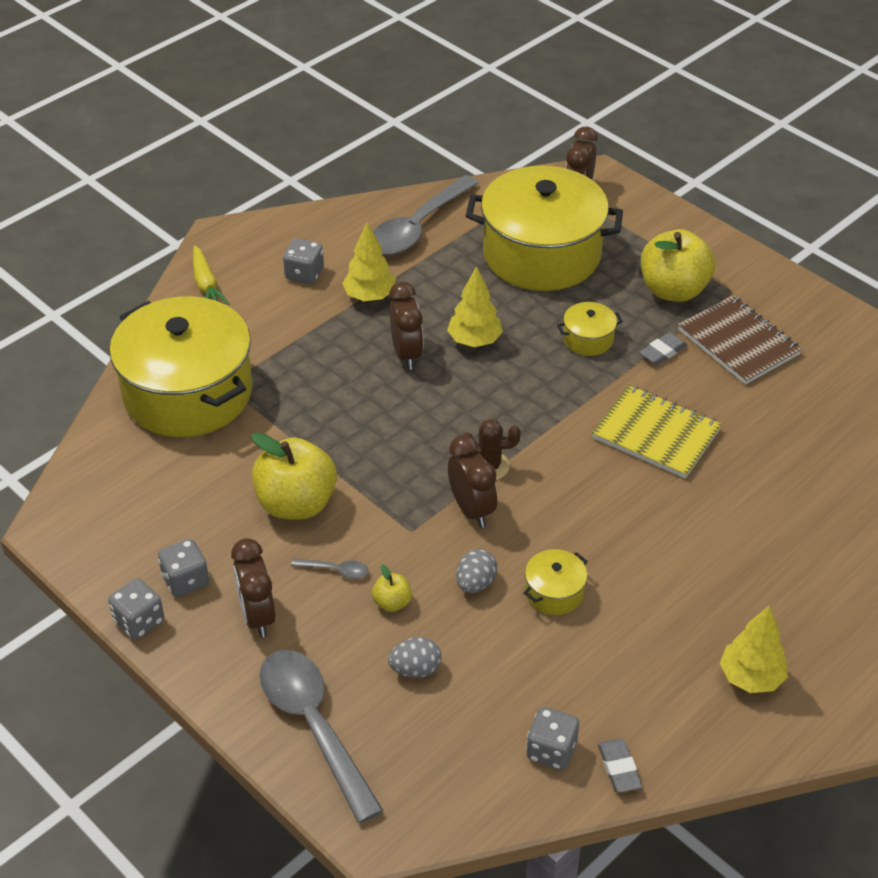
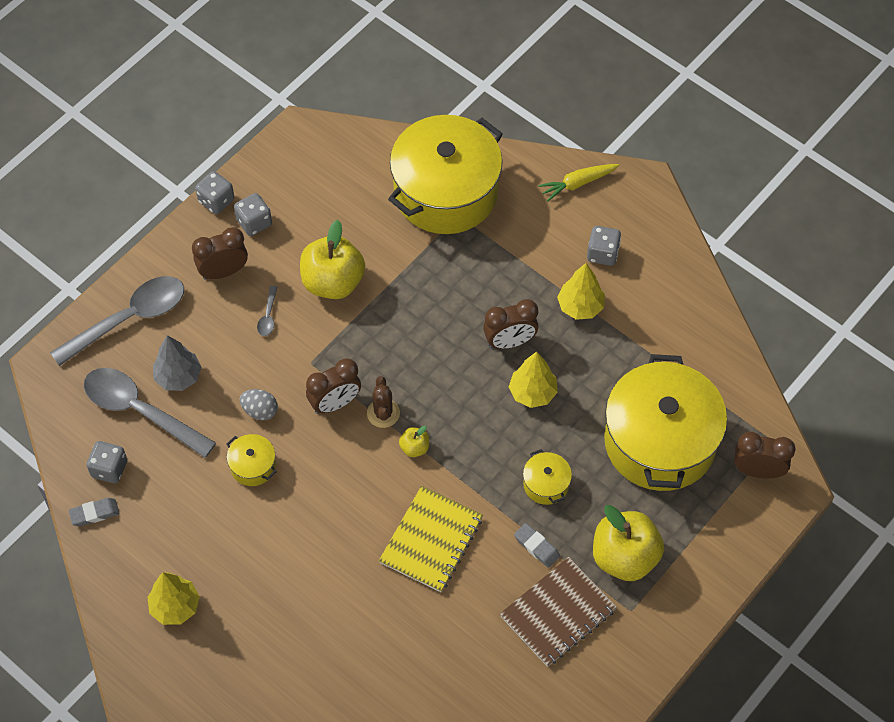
camera: 85 degrees right, 15 degrees up
yellow apple [372,564,412,612] -> yellow apple moved to [399,426,429,457]
grey spoon [373,175,479,255] -> grey spoon moved to [84,368,216,458]
grey egg [388,637,442,678] -> grey tree [153,335,201,391]

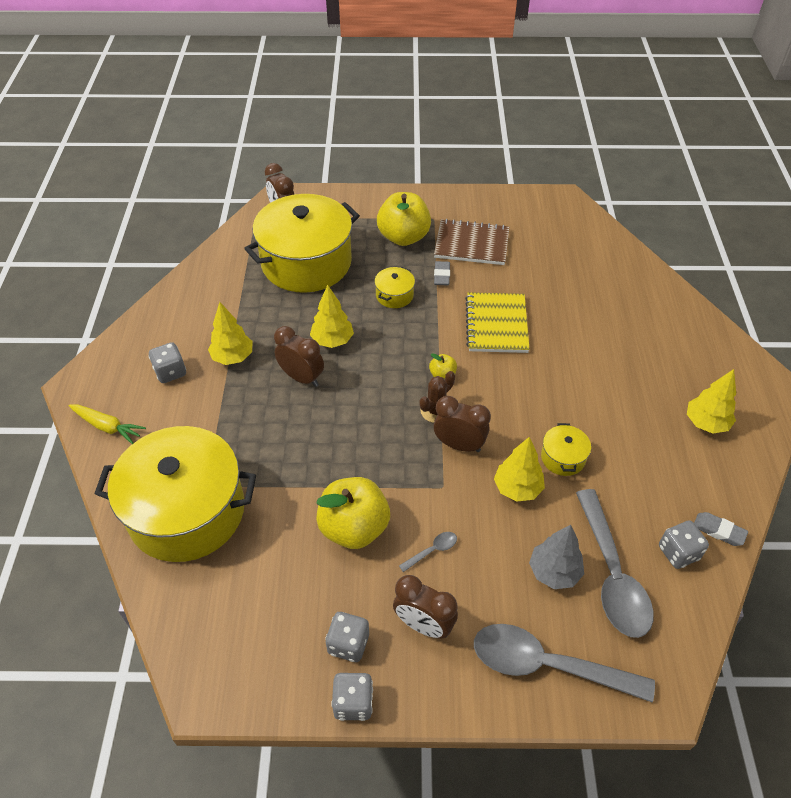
camera: 130 degrees left, 10 degrees down
grey egg [239,389,278,420] -> yellow tree [494,437,545,502]
yellow notebook [379,486,483,592] -> yellow notebook turned 75 degrees counterclockwise [465,292,530,353]

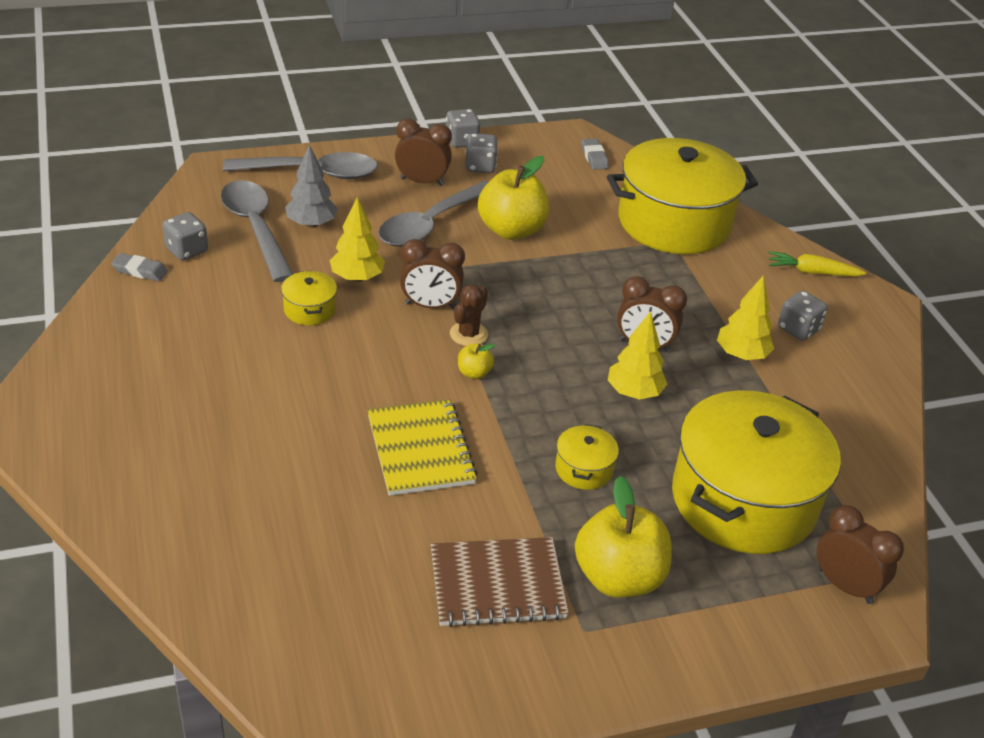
camera: 160 degrees right, 10 degrees down
grey spoon [399,532,457,572] -> grey spoon [378,181,488,247], size x2.47
grey eraser [434,261,450,285] -> grey eraser moved to [581,138,609,170]
yellow tree [687,369,736,433] -> none

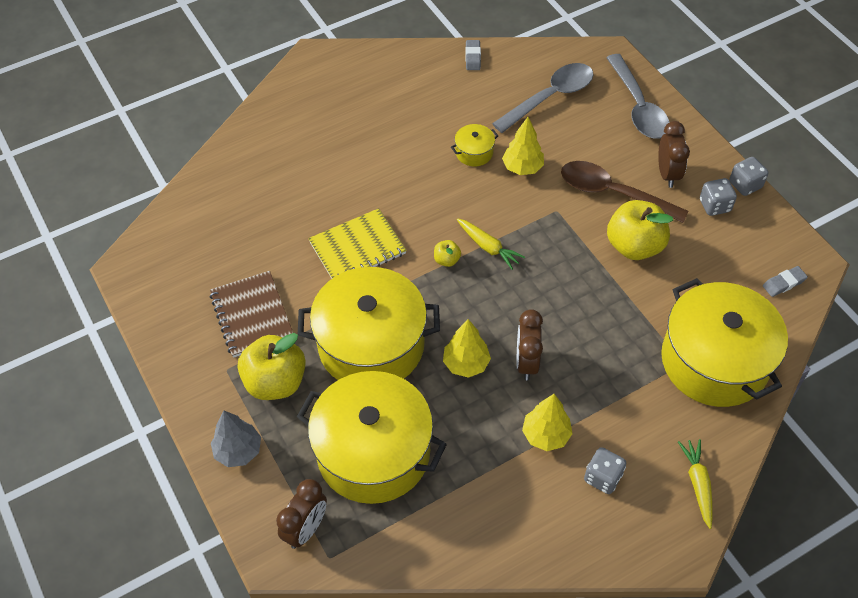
camera: 80 degrees right, 15 degrees up
grey dice [162,212,208,260] -> none
grey tree [285,145,338,228] -> grey tree moved to [211,410,261,467]
grey spoon [378,181,488,247] -> brown spoon [561,161,688,223]
brown clock [400,239,465,309] -> none
brown cactus [450,284,488,346] -> yellow carrot [457,218,525,270]
yellow pot [555,424,619,490] -> yellow pot [298,267,440,380], size x2.48

